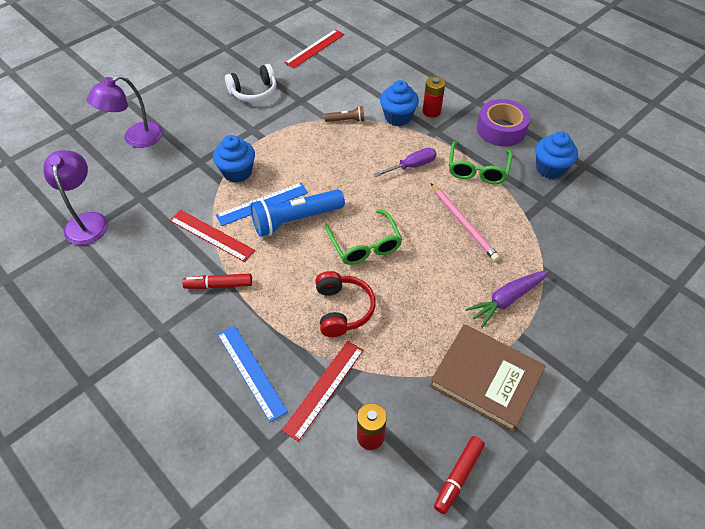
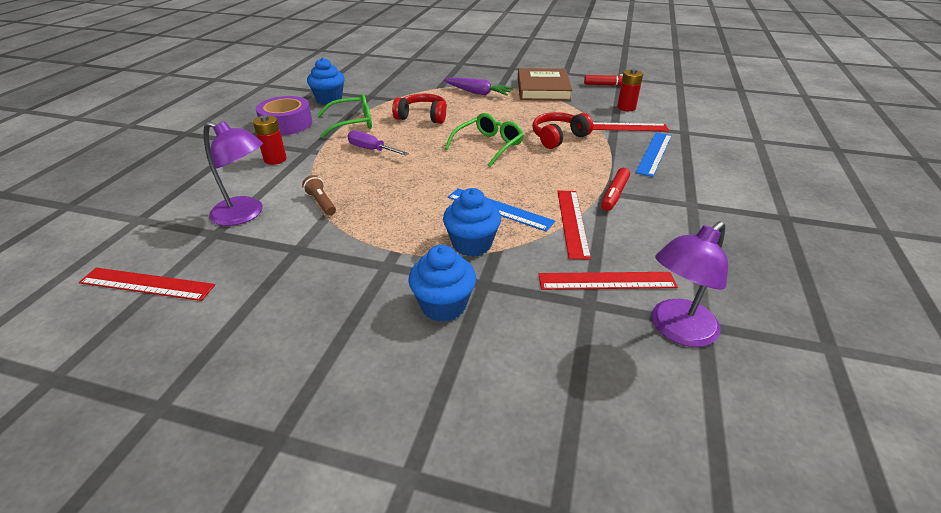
camera: 120 degrees left, 15 degrees down
purple lamp [87,75,163,148] -> purple lamp moved to [203,121,263,226]
red marker [182,273,252,289] -> red marker turned 60 degrees clockwise [601,168,630,211]
white headphones [225,64,276,102] -> none
blue flashlight [250,189,345,237] -> none
blue cupcake [380,80,419,126] -> blue cupcake moved to [408,245,476,322]
pink pencil [431,184,500,261] -> red headphones [392,94,447,124]
none -> red ruler [538,272,678,290]

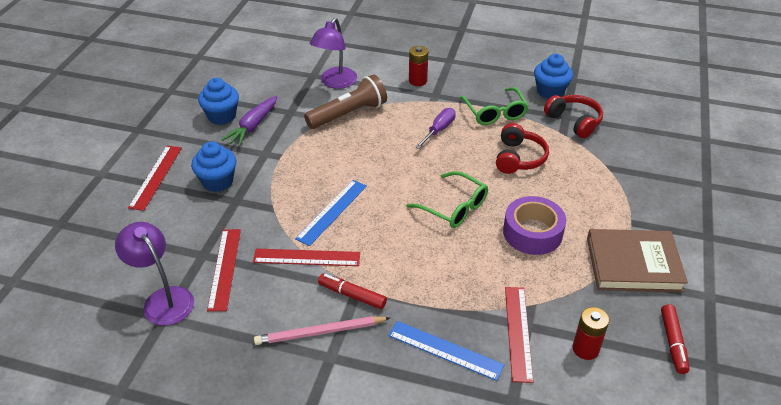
camera: 90 degrees right, 5 degrees up
red ruler [79,268,215,301] -> red ruler moved to [128,146,182,211]
purple tape [256,96,312,135] -> purple tape moved to [503,196,566,255]
brown flashlight [302,175,336,216] -> brown flashlight [304,74,387,129], size x2.01
blue cupcake [443,188,501,256] -> blue cupcake moved to [198,78,239,125]
purple carrot [444,77,514,95] -> purple carrot moved to [222,96,278,146]
red headphones [532,112,594,149] -> red headphones moved to [544,95,603,138]
none -> pink pencil [254,316,390,345]

